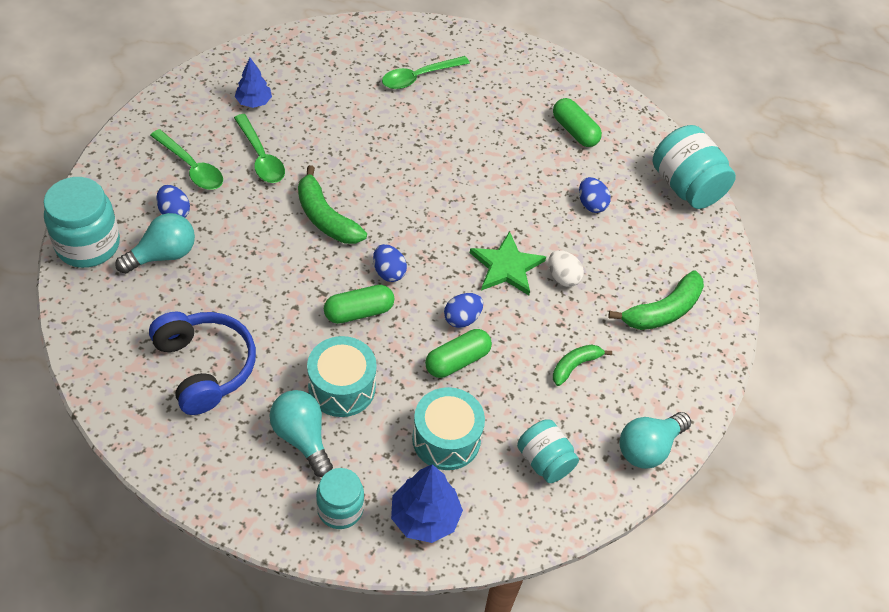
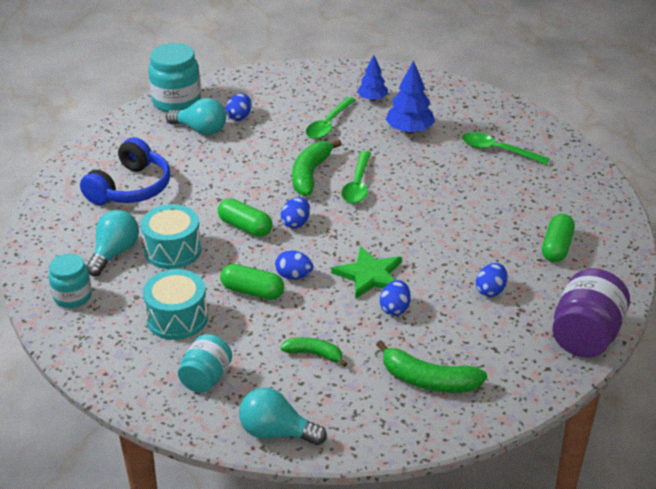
camera: 60 degrees right, 15 degrees down
green spoon [150,129,223,190] -> green spoon moved to [341,151,371,204]
blue tree [391,464,463,543] -> blue tree moved to [385,60,435,134]
white egg [548,250,584,287] -> blue egg [380,280,411,316]
turquoise jar [652,125,736,209] -> purple jar [552,268,630,358]

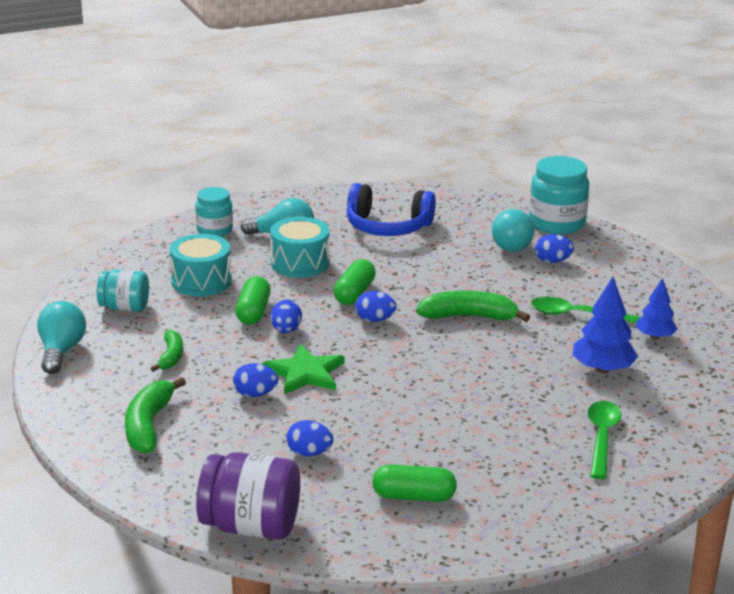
camera: 75 degrees right, 10 degrees down
green spoon [341,151,371,204] -> none

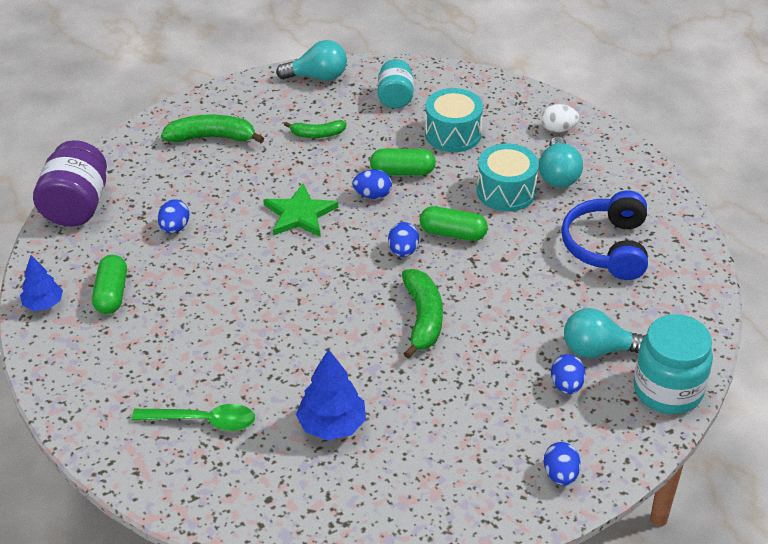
camera: 85 degrees right, 15 degrees up
turquoise jar [195,187,233,237] -> white egg [541,104,579,132]
blue egg [233,363,278,397] -> blue egg moved to [544,442,581,486]
green spoon [531,297,640,324] -> none
blue tree [636,278,678,339] -> blue tree moved to [20,255,63,311]

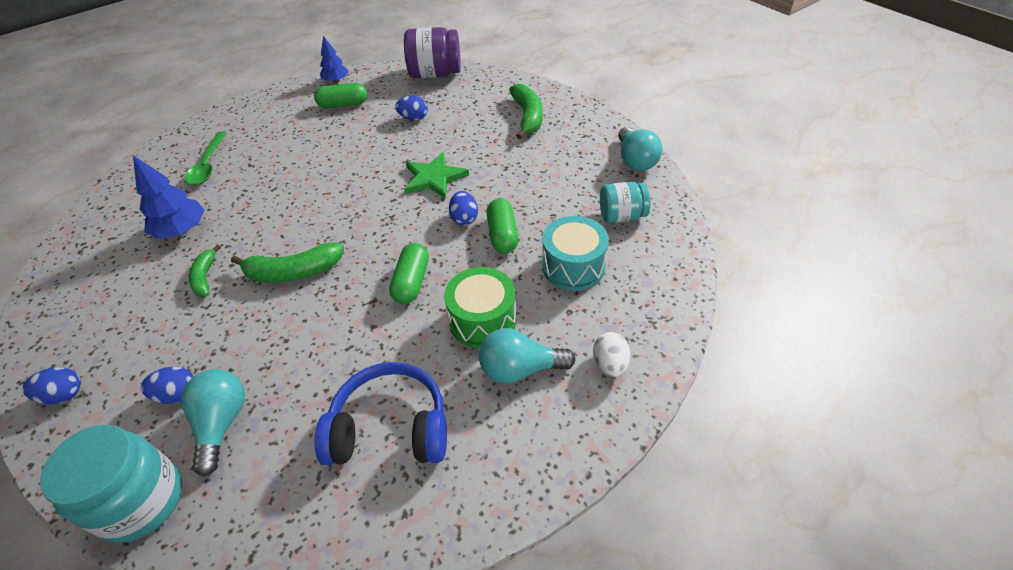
camera: 85 degrees right, 5 degrees up
green banana [284,120,347,138] -> green banana moved to [189,244,221,297]
blue egg [388,222,419,257] -> none
turquoise drum [477,143,539,212] -> green drum [444,267,516,348]

